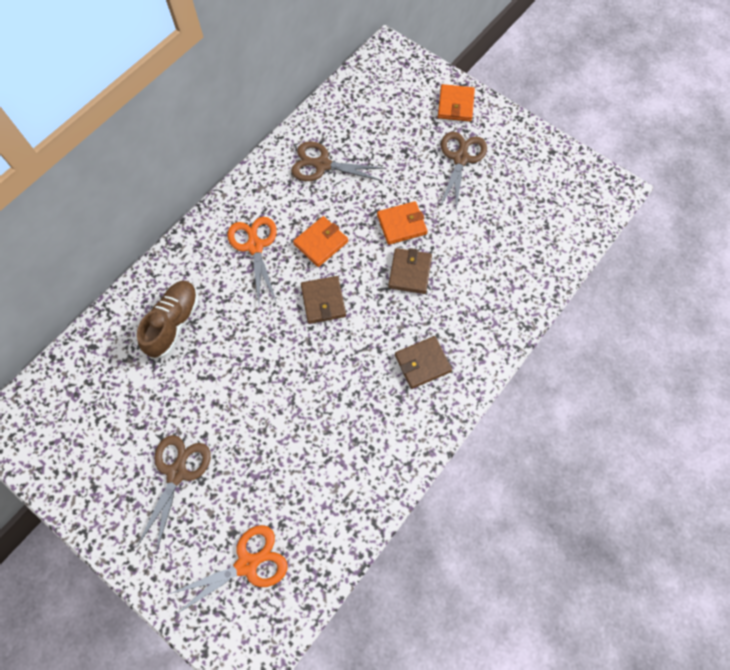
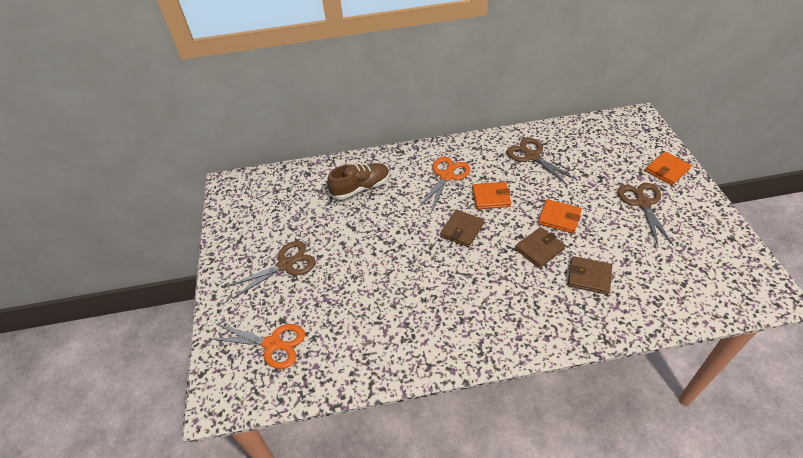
camera: 45 degrees right, 20 degrees down
brown wallet [395,336,452,389] -> brown wallet moved to [568,256,612,295]
brown scissors [440,132,487,210] -> brown scissors turned 60 degrees counterclockwise [618,183,673,245]

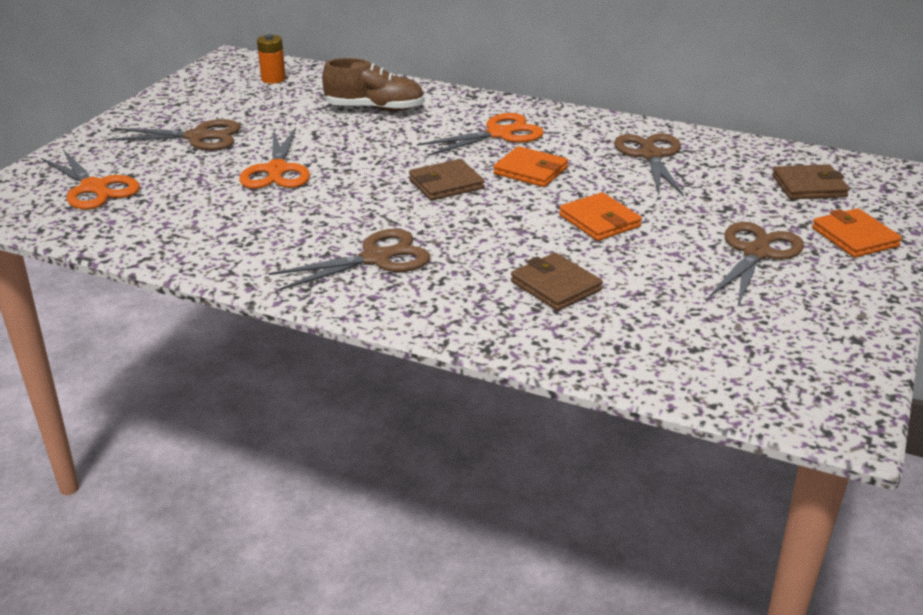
camera: 30 degrees right, 15 degrees down
brown wallet [515,227,566,268] -> brown wallet moved to [772,164,850,199]
orange wallet [645,152,692,185] -> orange wallet turned 75 degrees clockwise [812,208,902,258]
none -> orange scissors [239,128,310,189]
none -> orange battery [257,34,286,84]
none -> brown scissors [269,229,430,291]

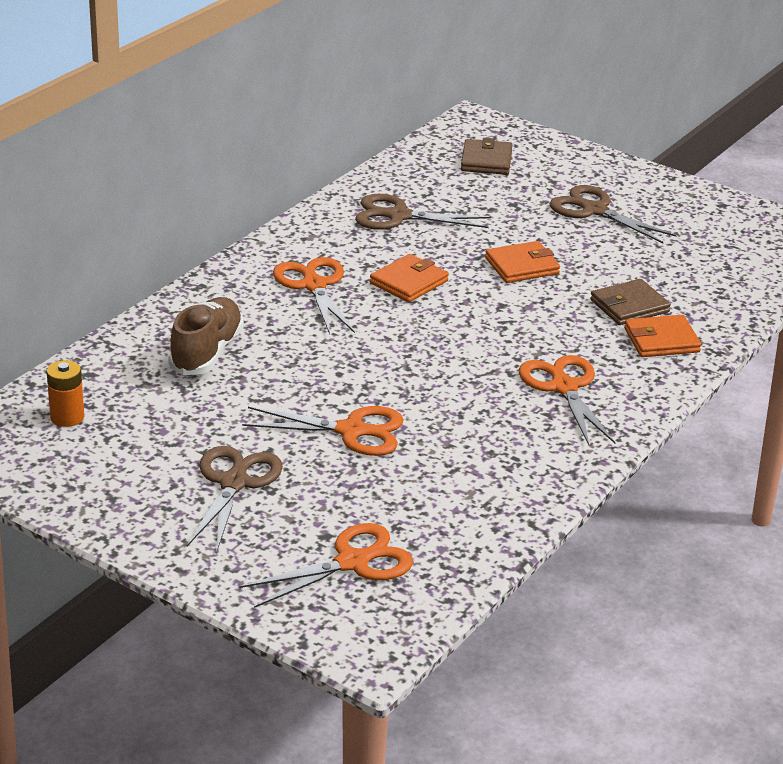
camera: 80 degrees left, 0 degrees up
brown scissors [269,229,430,291] -> orange scissors [519,355,616,445]
brown wallet [409,159,484,200] -> none
orange wallet [812,208,902,258] -> orange wallet moved to [624,315,701,357]

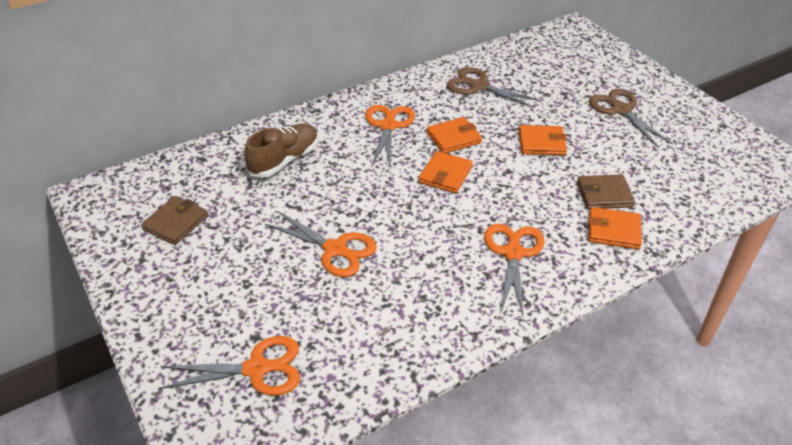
camera: 25 degrees right, 10 degrees up
orange battery [46,360,84,427] -> none
brown scissors [187,446,283,553] -> none
brown wallet [461,138,513,175] -> brown wallet moved to [141,196,208,245]
none -> orange wallet [419,151,473,193]

